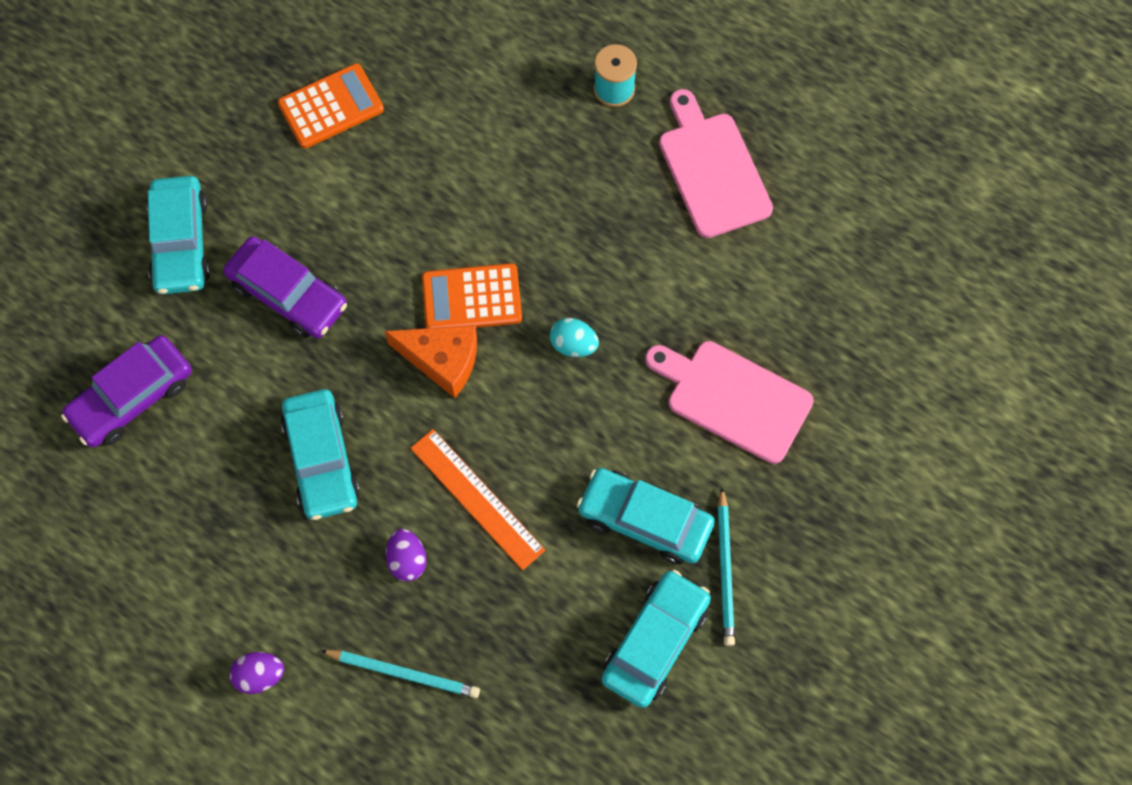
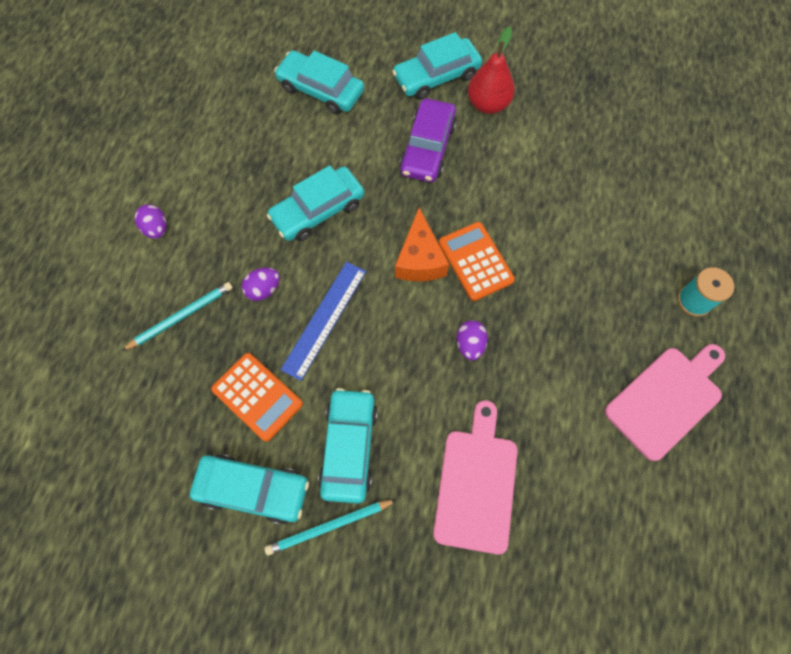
camera: 70 degrees right, 0 degrees up
purple car [61,335,192,448] -> turquoise car [274,50,364,114]
orange calculator [278,63,384,148] -> orange calculator moved to [211,353,303,442]
turquoise pencil [320,650,480,698] -> turquoise pencil turned 120 degrees counterclockwise [122,282,233,351]
orange ruler [410,429,545,570] -> blue ruler [280,262,366,381]
turquoise egg [550,318,599,357] -> purple egg [457,320,488,360]
none -> red pear [468,27,515,114]

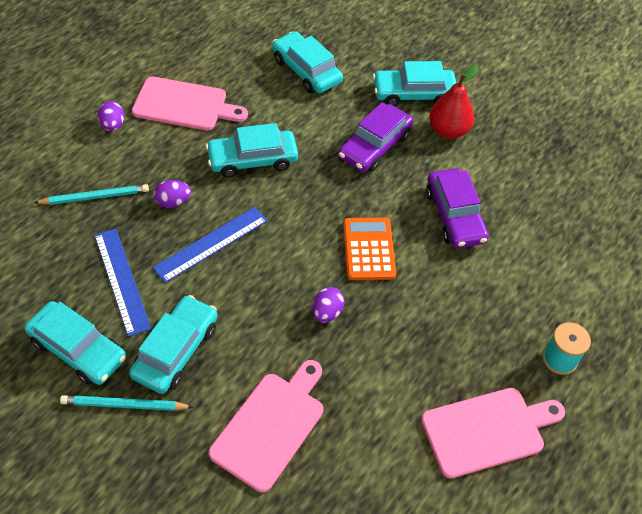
camera: 20 degrees right, 15 degrees down
orange calculator [211,353,303,442] -> blue ruler [94,229,151,337]
orange cheese [395,208,449,281] -> none
none -> pink cutting board [132,77,248,130]
none -> purple car [426,168,489,248]

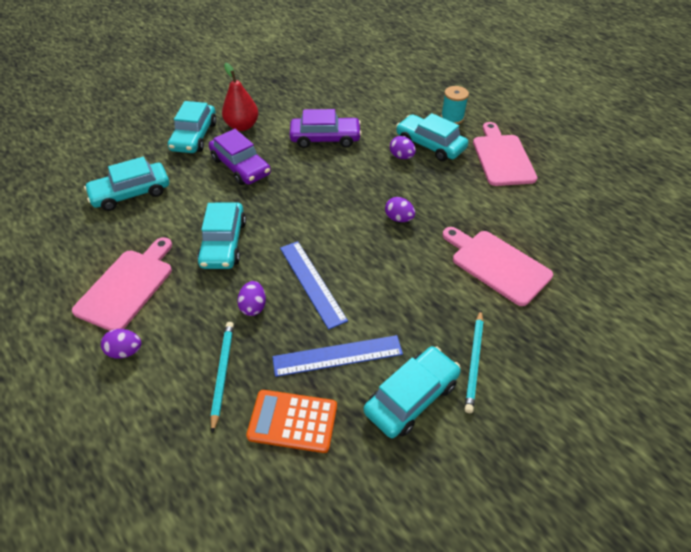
camera: 75 degrees left, 5 degrees down
turquoise car [129,295,218,394] -> turquoise car moved to [396,113,468,161]
orange calculator [343,217,396,280] -> orange calculator moved to [246,390,337,453]
none -> purple egg [390,136,416,159]

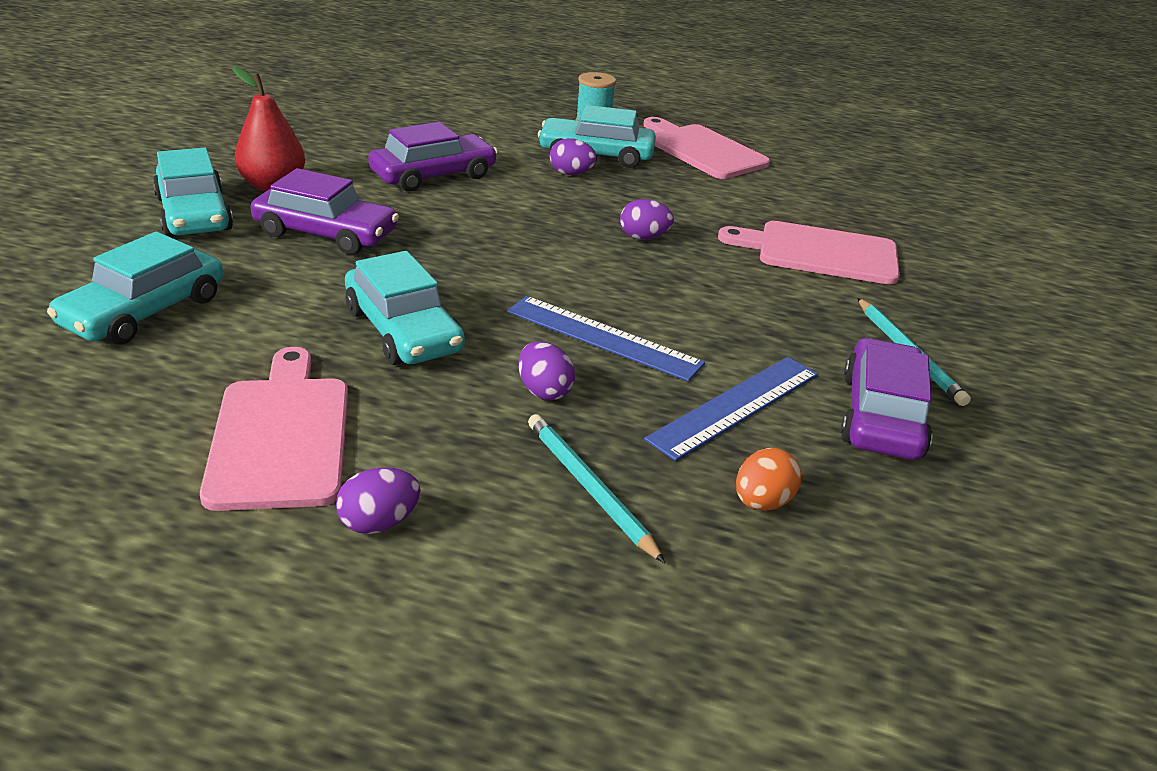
camera: 35 degrees left, 15 degrees down
orange calculator [246,390,337,453] -> orange egg [736,448,801,511]
turquoise car [363,346,461,438] -> purple car [841,338,932,460]

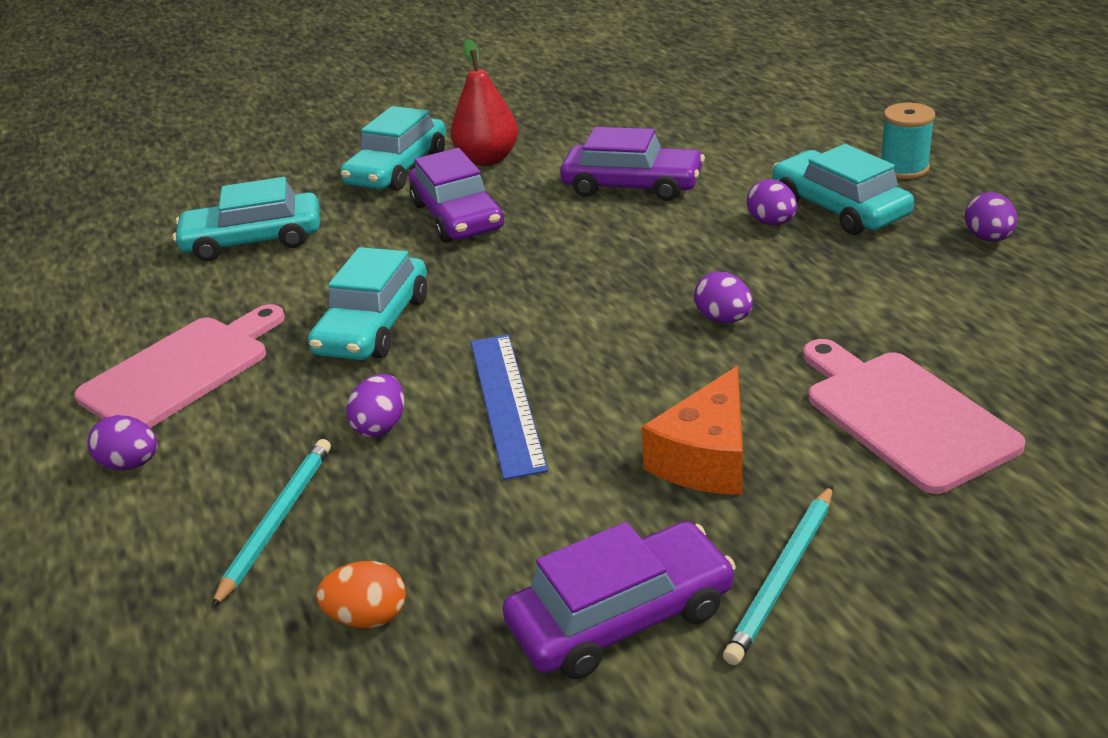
camera: 55 degrees right, 0 degrees up
pink cutting board [644,117,770,179] -> purple egg [965,192,1017,242]
blue ruler [644,357,818,461] -> none
none -> orange cheese [642,366,743,495]

